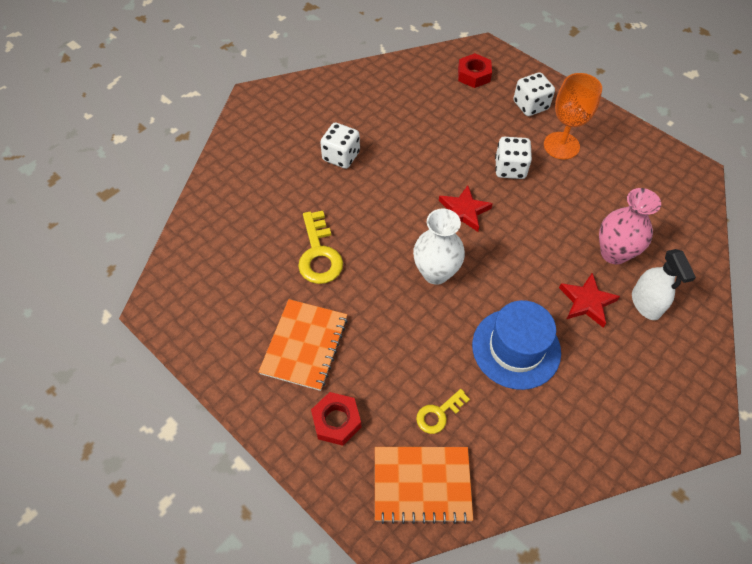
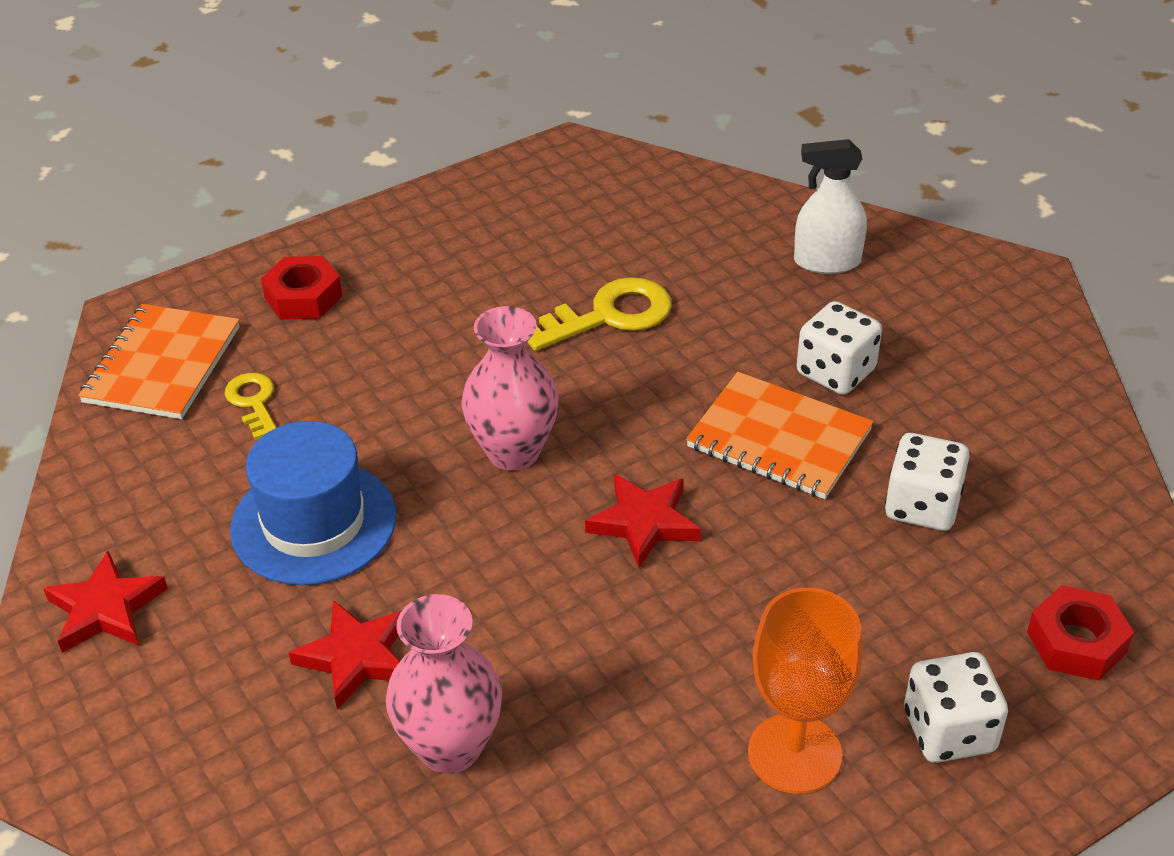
camera: 105 degrees right, 15 degrees down
orange notebook [258,299,348,391] -> orange notebook moved to [686,372,874,499]
yellow key [298,211,343,284] -> yellow key turned 150 degrees clockwise [527,277,672,351]
white vase [413,209,465,285] -> pink vase [461,306,559,471]
white dice [495,137,532,179] -> white dice moved to [885,433,969,531]
white spray bottle [632,249,696,320] -> white spray bottle moved to [794,139,867,274]
none -> red star [43,551,168,653]

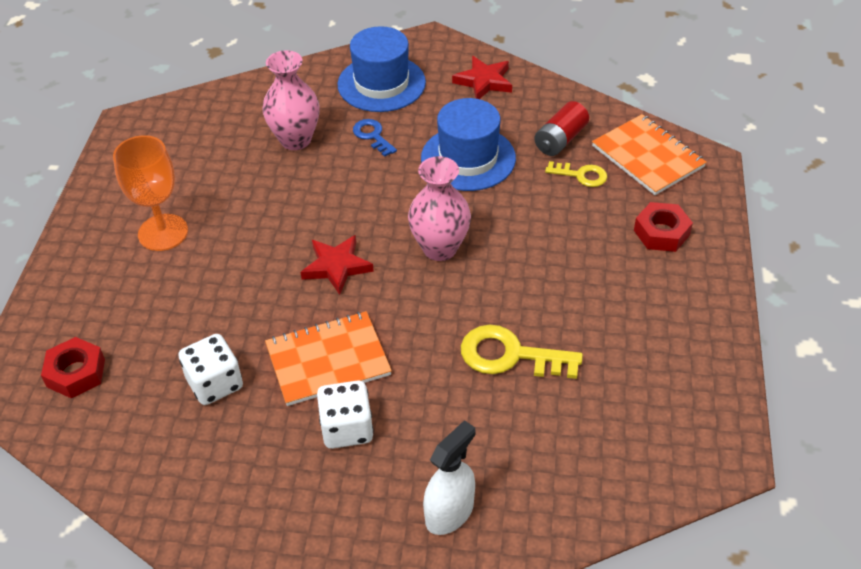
camera: 130 degrees right, 5 degrees up
red star [288,600,402,710] -> blue key [353,119,397,157]
yellow key [527,277,672,351] -> yellow key turned 90 degrees clockwise [461,325,583,379]
white dice [904,652,1008,763] -> none
none -> blue hat [338,26,426,112]
none -> red battery [534,101,589,156]

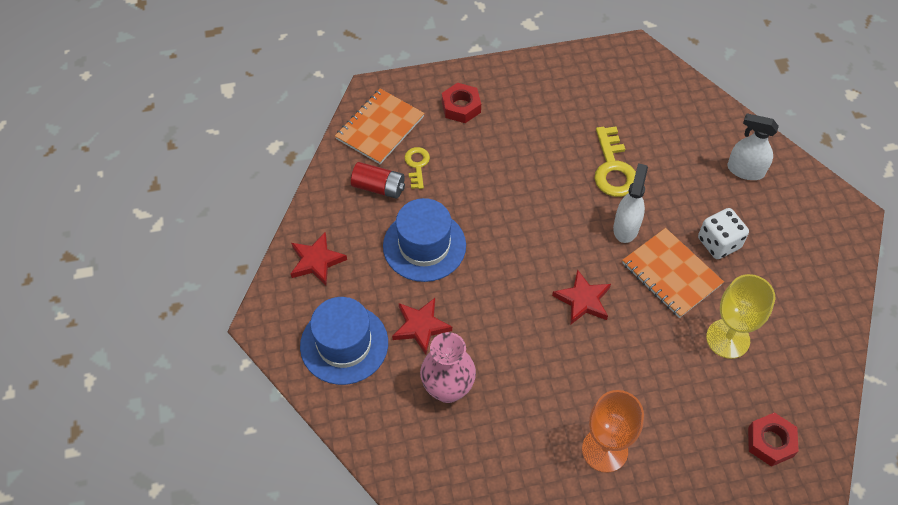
camera: 110 degrees left, 10 degrees up
white dice [178,334,243,405] -> yellow goblet [706,274,775,359]
blue key [353,119,397,157] -> red star [392,298,452,354]
pink vase [408,156,471,261] -> none
none -> white spray bottle [613,163,648,243]

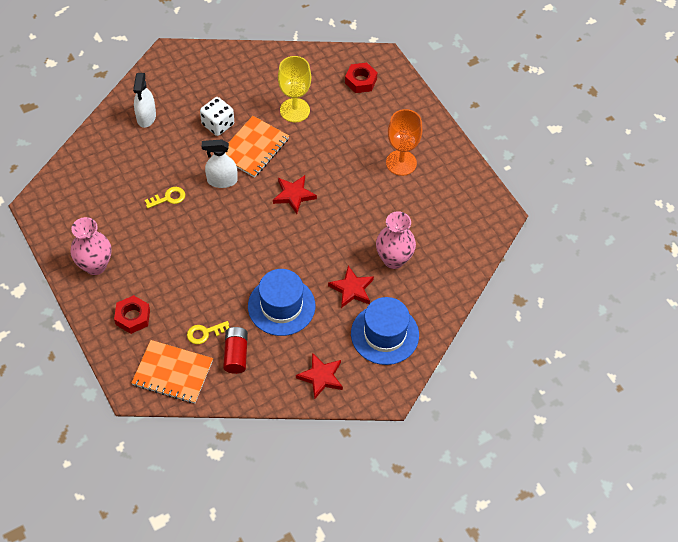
camera: 110 degrees left, 0 degrees up
yellow key [594,126,636,197] -> yellow key [145,187,185,208], size x0.59
none -> pink vase [70,217,111,275]

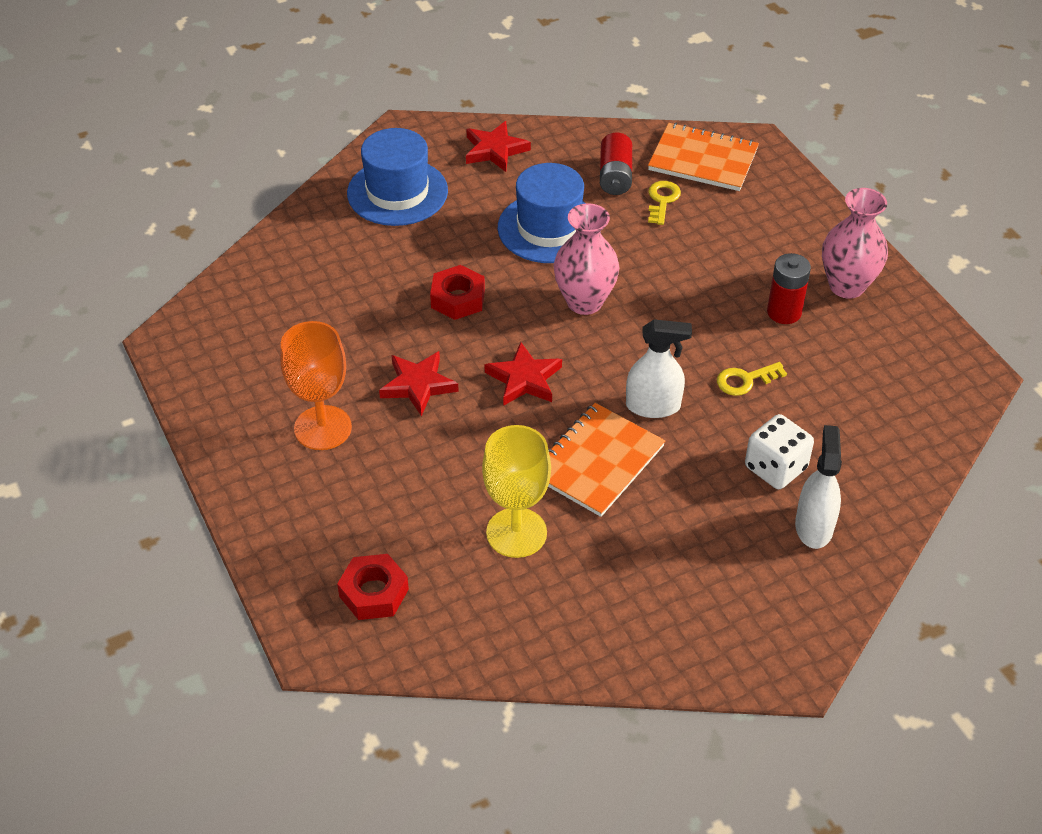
camera: 175 degrees left, 10 degrees down
red nut [114,295,150,334] -> red nut moved to [430,265,485,320]
yellow key [187,321,229,344] -> yellow key turned 60 degrees counterclockwise [648,181,681,225]
white dice [200,97,234,136] -> white dice moved to [745,414,814,489]
red star [328,266,374,308] -> red star moved to [379,351,459,416]
pink vase [376,211,416,269] -> pink vase moved to [554,203,619,315]
none -> red battery [767,253,811,324]

